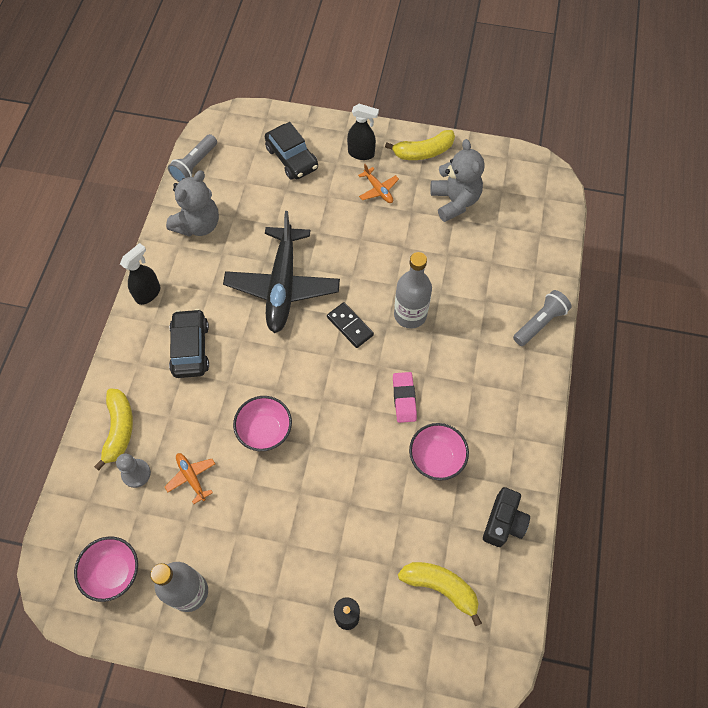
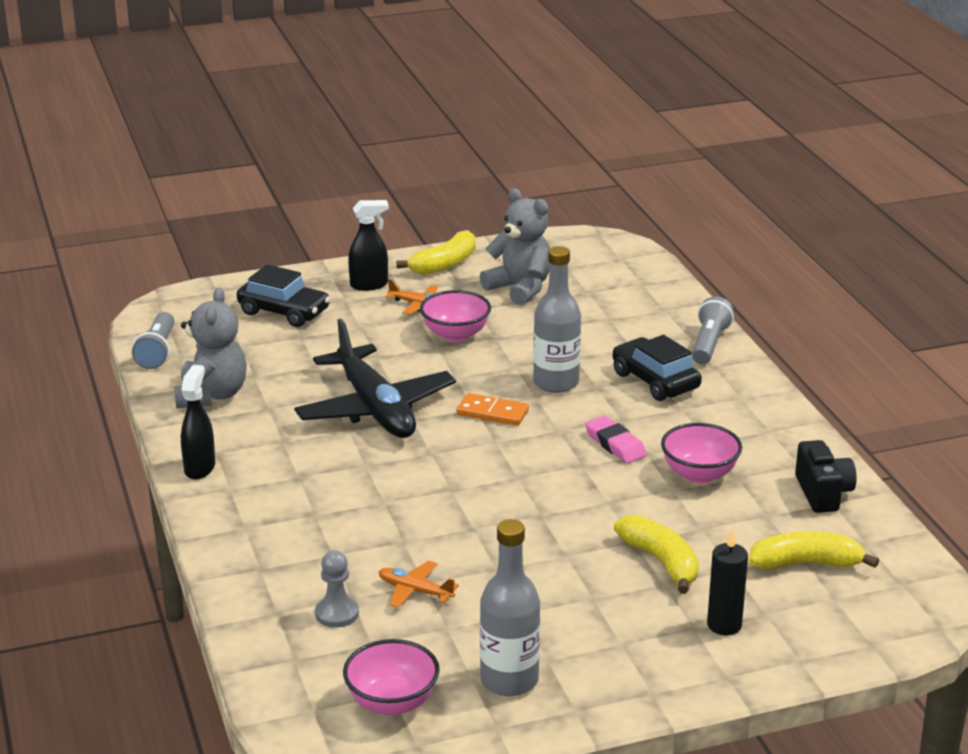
camera: 30 degrees left, 35 degrees down
yellow banana [94,388,133,471] -> yellow banana moved to [614,515,699,594]
black car [169,309,209,378] -> black car moved to [613,335,702,401]
pink bowl [233,396,292,451] -> pink bowl moved to [420,290,491,342]
black domino [327,302,374,348] -> orange domino [457,393,529,426]

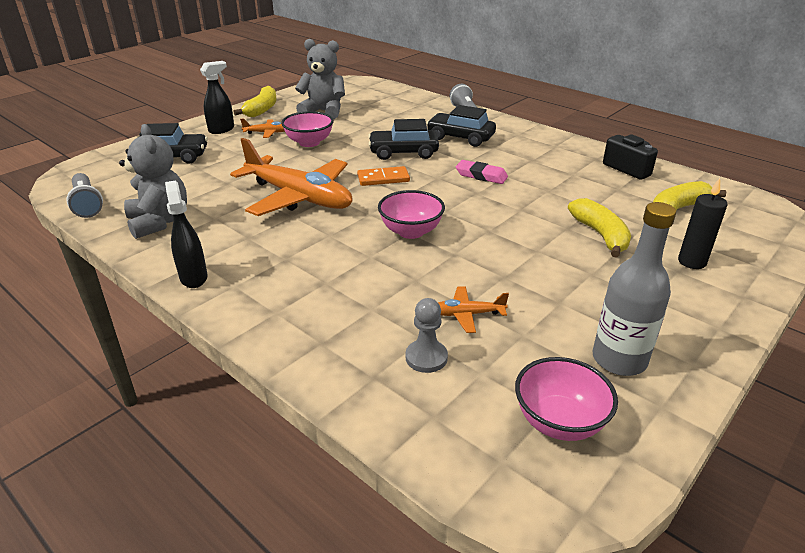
camera: 30 degrees left, 5 degrees up
black plane [294,319,456,438] -> orange plane [230,138,353,216]
grey bottle [533,246,581,393] -> black car [368,119,439,160]
yellow banana [614,515,699,594] -> yellow banana turned 45 degrees clockwise [568,198,631,258]
pink bowl [661,423,742,484] -> pink bowl moved to [378,190,445,239]

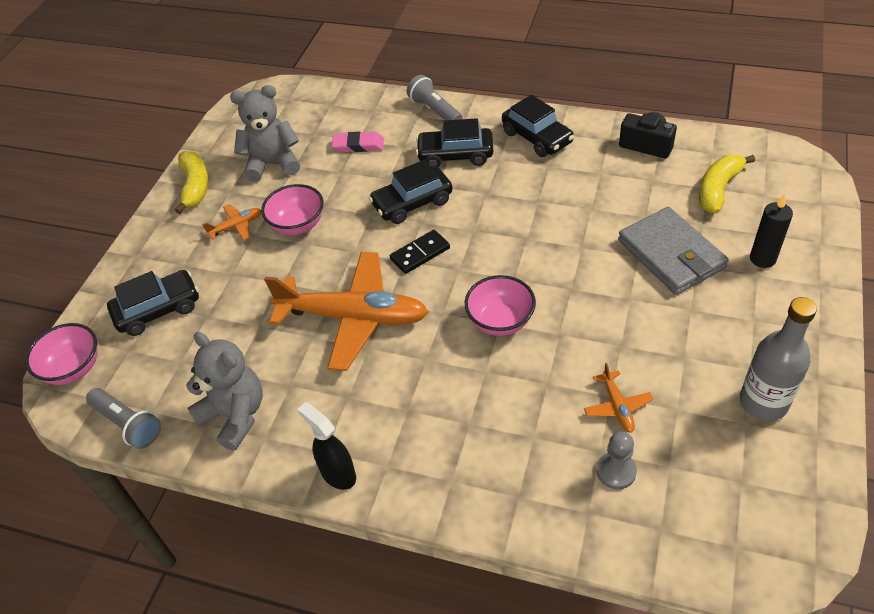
camera: 20 degrees left, 15 degrees up
black spray bottle [200,61,234,134] -> none
orange domino [357,166,410,186] -> black domino [390,230,450,274]
orange plane [438,286,509,333] -> orange plane turned 75 degrees counterclockwise [584,363,653,433]
pink eraser [456,160,508,184] -> pink eraser moved to [332,132,384,152]
pink bowl [515,357,618,441] -> pink bowl moved to [25,323,98,385]
yellow banana [568,198,631,258] -> grey wallet [618,207,729,295]
none -> black car [502,95,574,157]

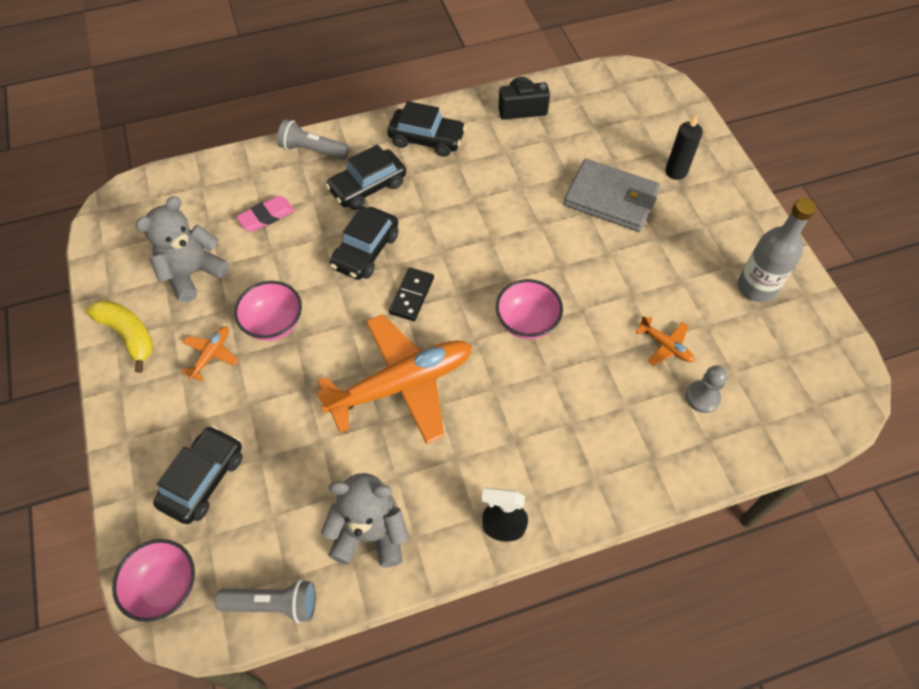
camera: 40 degrees left, 10 degrees up
yellow banana [699,155,755,214] -> none

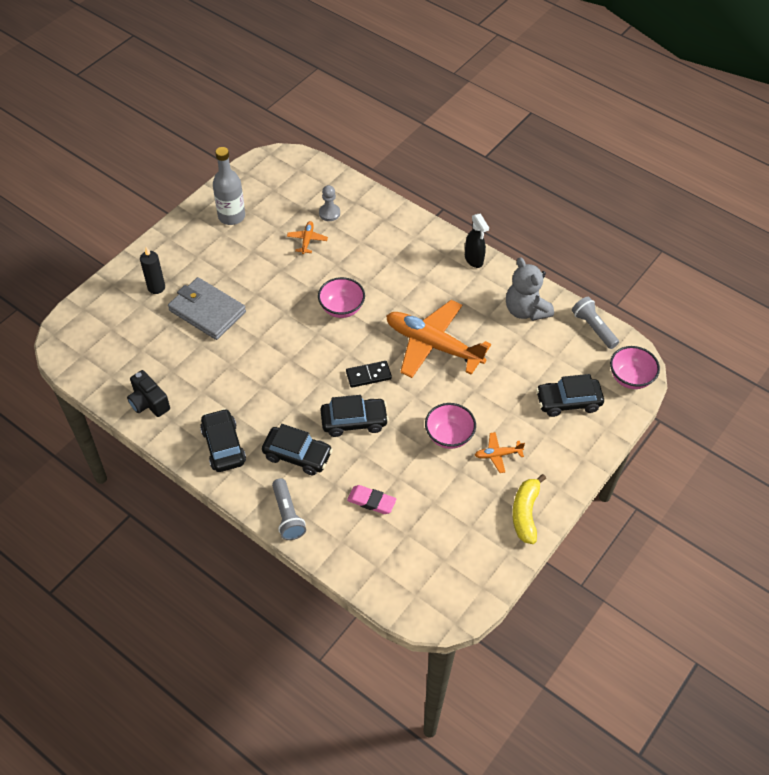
camera: 125 degrees left, 5 degrees down
grey teddy bear [135,196,229,303] -> none
grey wallet [563,159,660,232] -> grey wallet turned 45 degrees counterclockwise [168,277,246,340]

